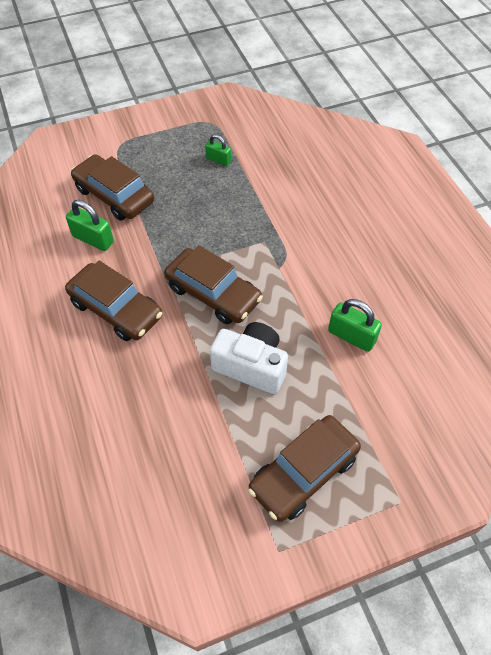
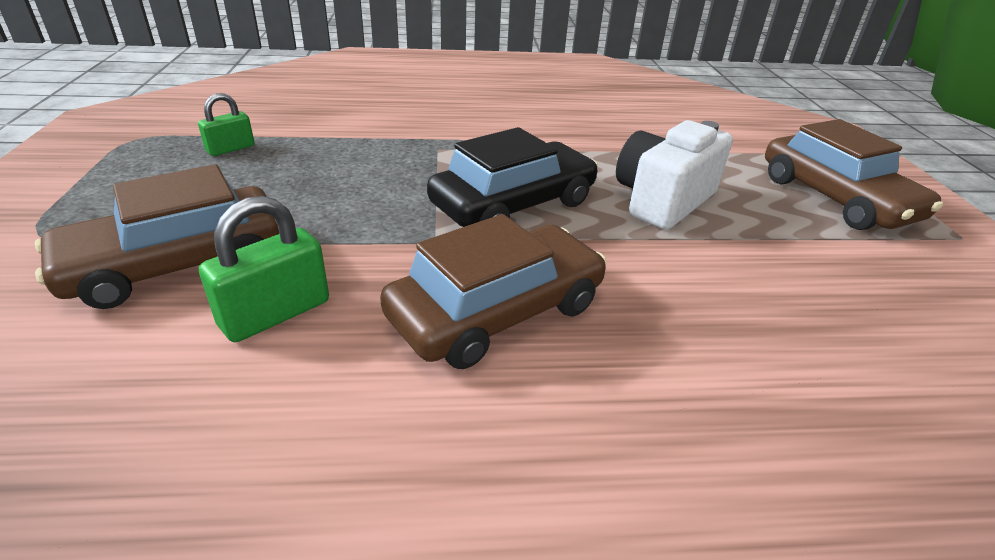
camera: 75 degrees left, 20 degrees down
brown car [164,245,263,324] -> black car [427,127,598,227]
green padlock [328,299,382,352] -> none

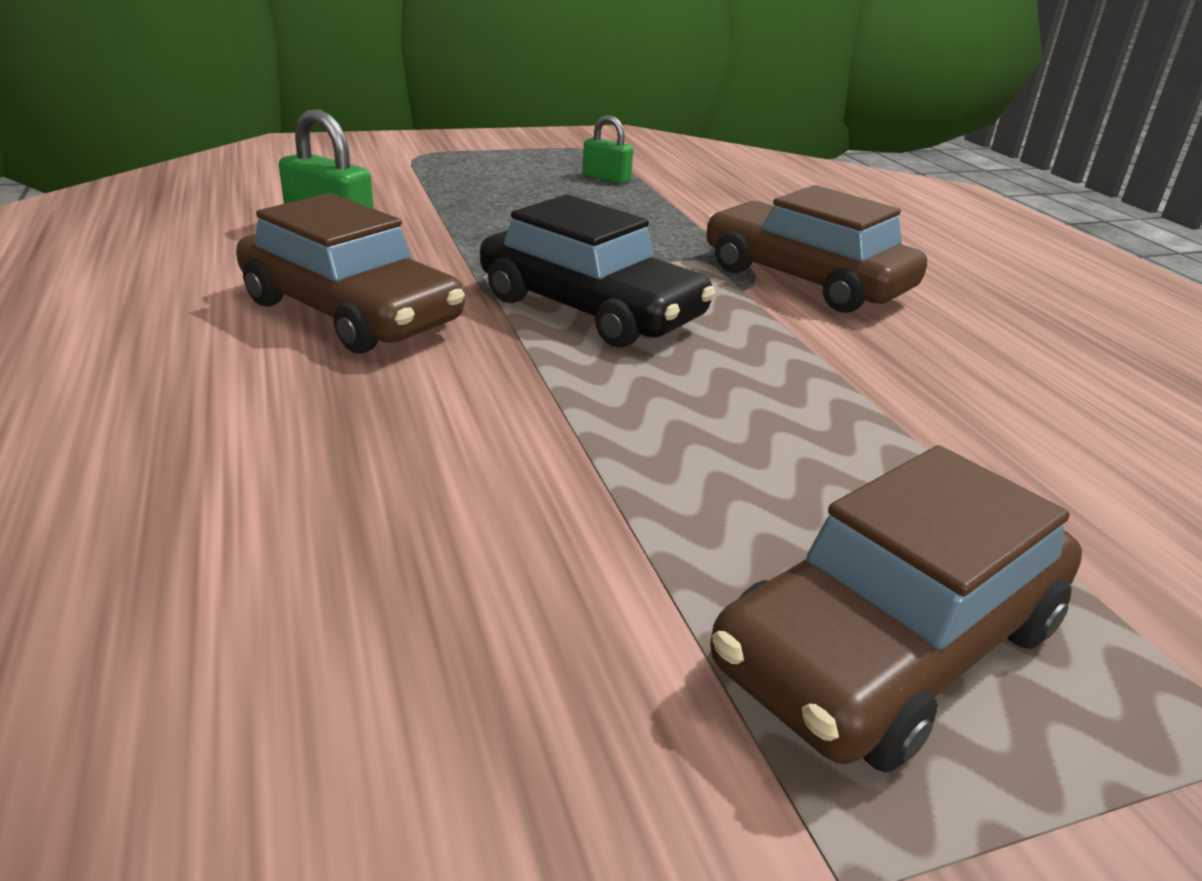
camera: 75 degrees right, 5 degrees down
brown car [35,164,279,309] -> brown car moved to [706,185,927,313]
white camera [616,120,733,230] -> none

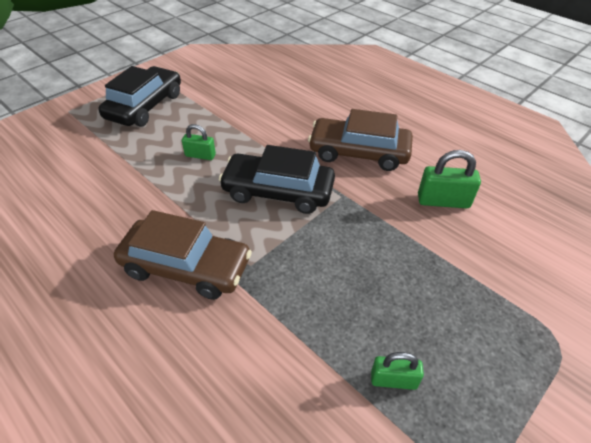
camera: 155 degrees right, 15 degrees up
brown car [710,445,1082,772] -> black car [98,66,181,126]
none -> green padlock [182,124,216,160]

